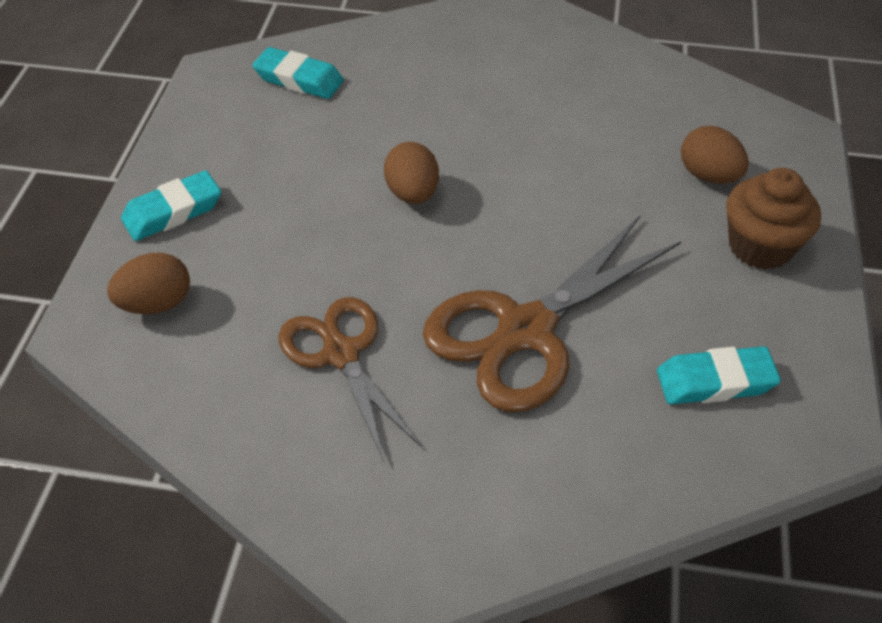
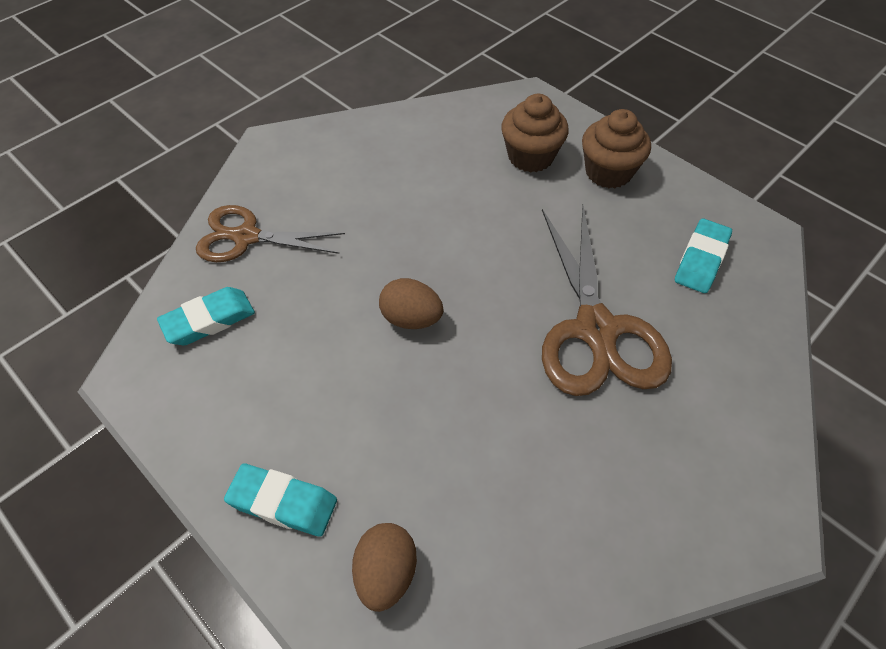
camera: 55 degrees left, 5 degrees up
turquoise eraser [121,170,221,241] -> turquoise eraser turned 75 degrees counterclockwise [224,464,337,537]
brown scissors [279,297,421,461] -> brown scissors moved to [196,205,345,262]
brown egg [681,126,749,184] -> brown cupcake [501,94,569,172]

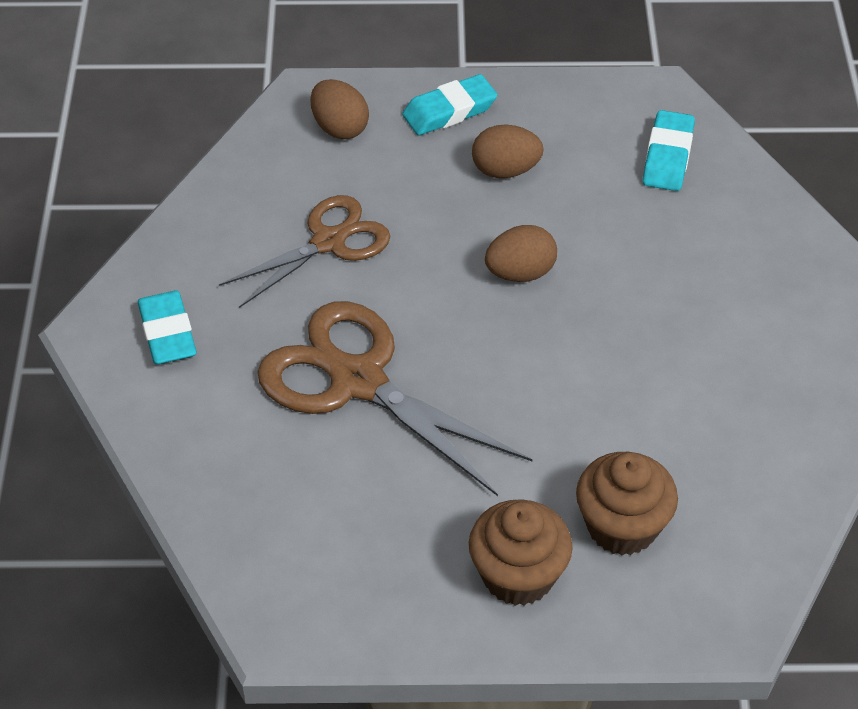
camera: 135 degrees right, 5 degrees down
brown scissors [196,205,345,262] -> brown scissors moved to [219,195,390,308]
turquoise eraser [675,219,732,293] -> turquoise eraser moved to [138,291,197,364]
none -> brown egg [472,125,544,178]

